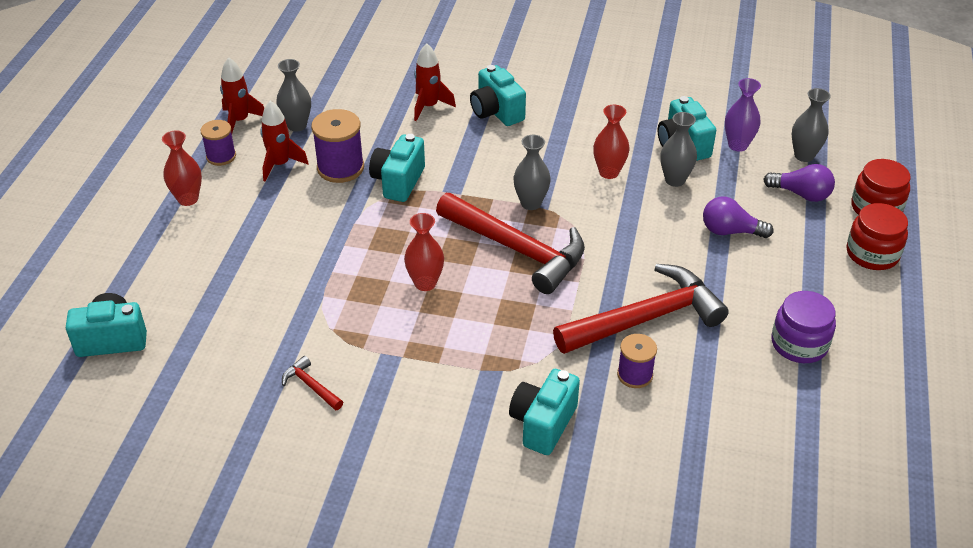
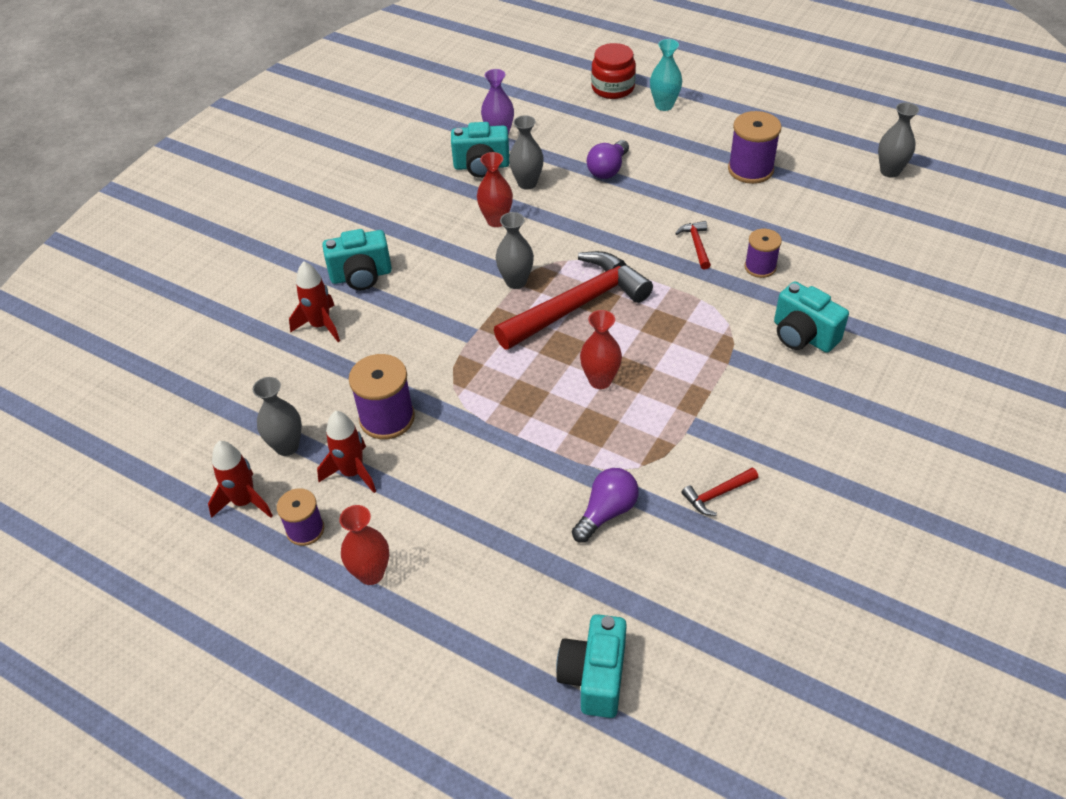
camera: 70 degrees left, 5 degrees up
turquoise camera [369,134,425,202] -> none
red hammer [553,264,729,354] -> red hammer [675,221,711,270], size x0.41
purple light bulb [763,164,835,202] -> purple light bulb moved to [572,468,639,543]
purple jar [772,291,836,363] -> purple spool [728,111,781,184]
grey vase [792,88,831,162] -> grey vase moved to [878,102,919,178]
red jar [846,203,908,270] -> turquoise vase [650,39,682,111]

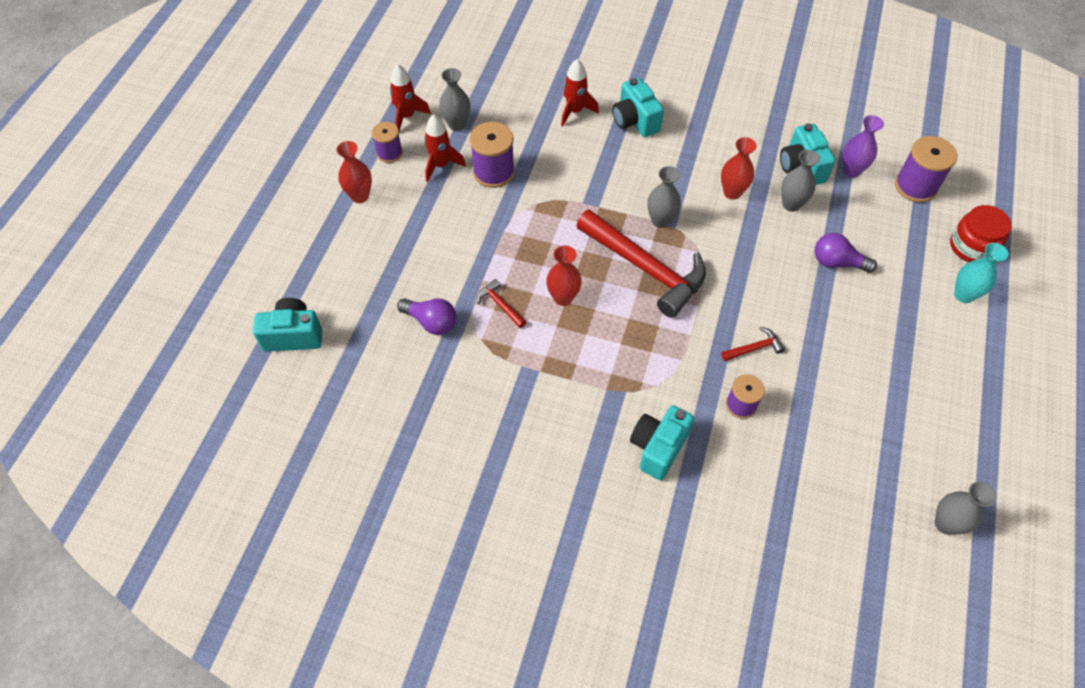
camera: 75 degrees right, 10 degrees up
red hammer [682,468,758,516] -> red hammer moved to [477,279,526,328]
purple spool [728,111,781,184] -> purple spool moved to [895,136,957,202]

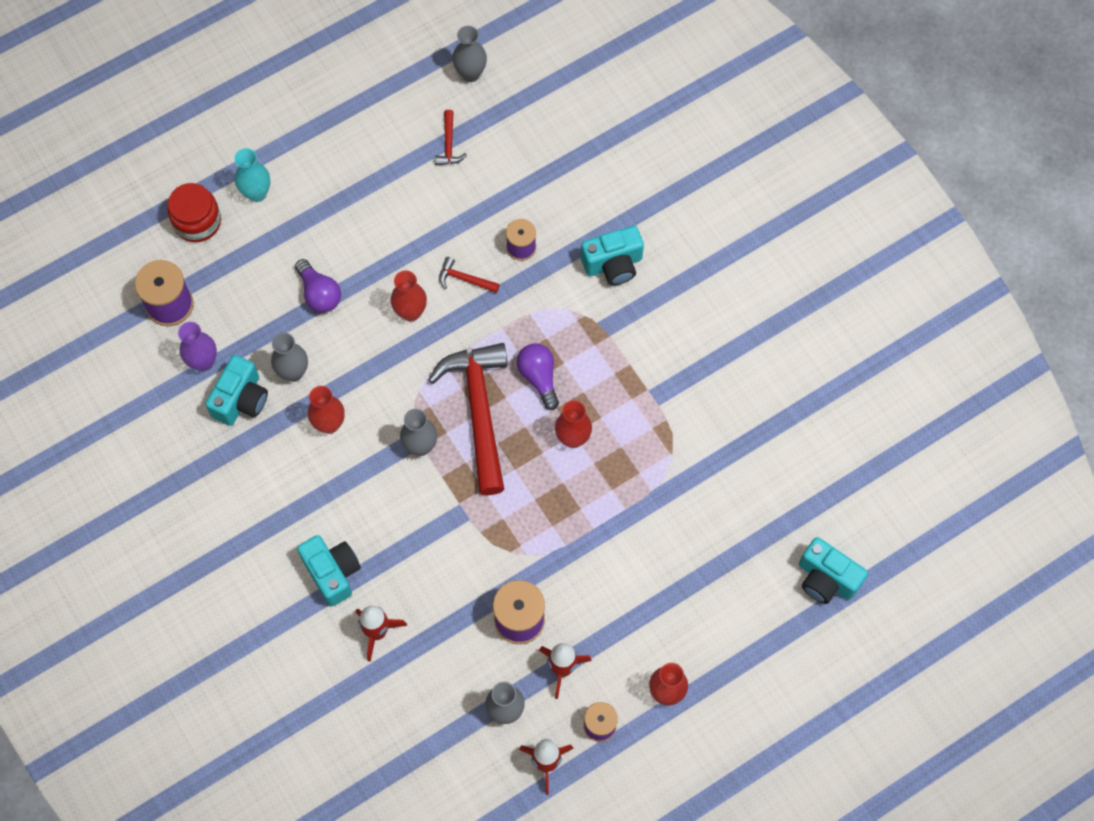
camera: 140 degrees left, 10 degrees up
purple light bulb [397,298,456,335] -> purple light bulb moved to [517,343,559,410]
red hammer [477,279,526,328] -> red hammer moved to [435,110,467,165]
turquoise camera [612,78,664,137] -> turquoise camera turned 45 degrees counterclockwise [297,535,361,607]
none -> red vase [391,270,427,321]

